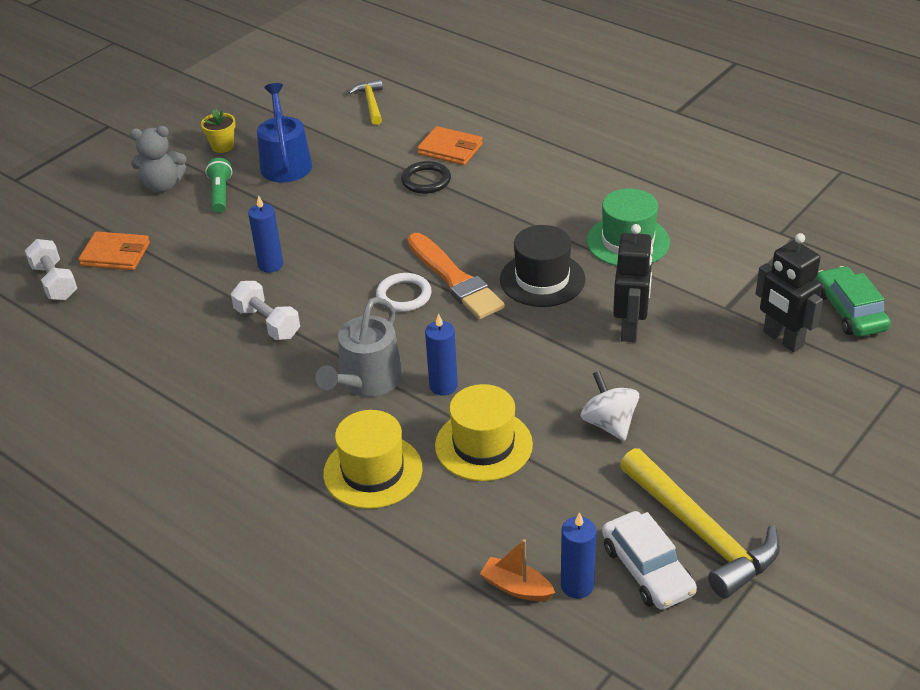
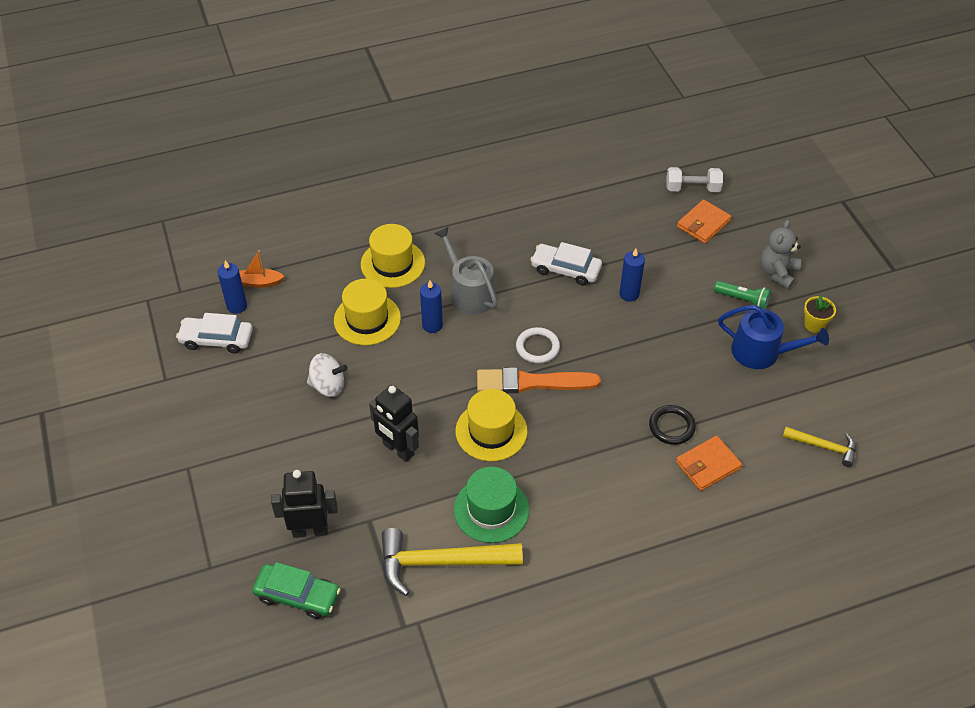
camera: 120 degrees right, 10 degrees up
white dumbbell [231,281,300,340] -> white car [530,242,602,286]
orange boat [480,539,555,601] -> orange boat turned 150 degrees counterclockwise [239,250,285,288]
black hat [500,225,585,307] -> yellow hat [455,389,528,461]
yellow hammer [620,448,780,599] -> yellow hammer moved to [382,528,523,596]

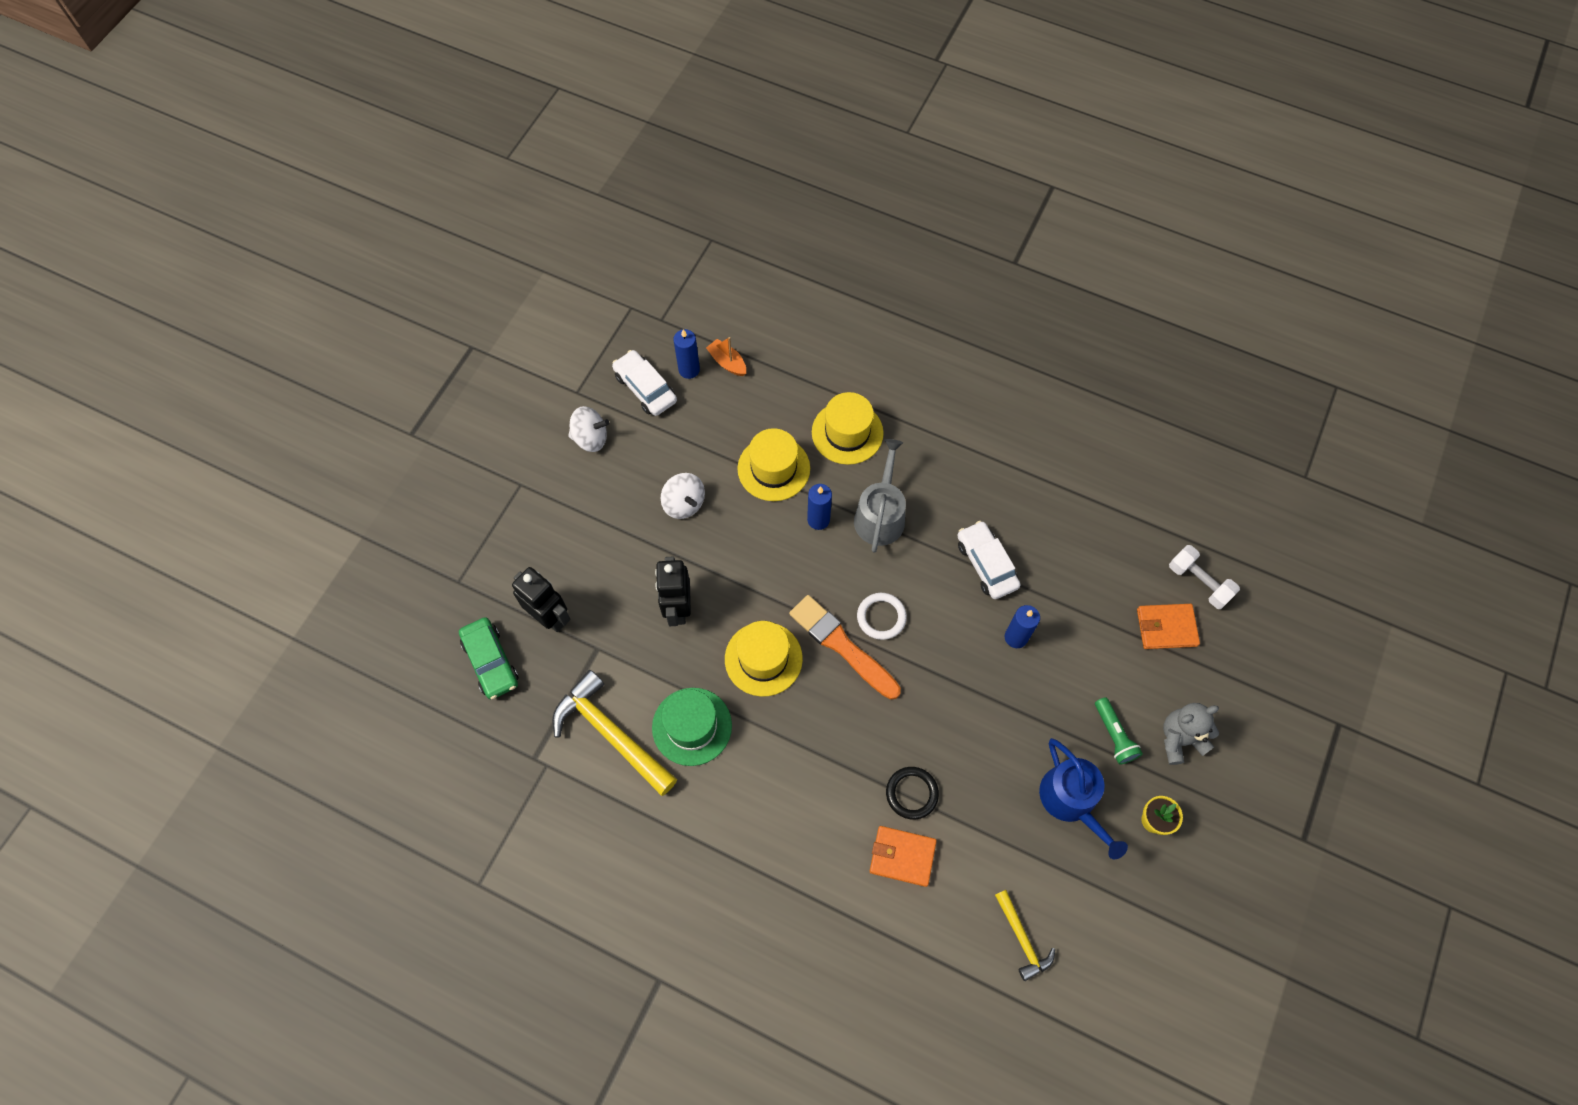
camera: 45 degrees right, 15 degrees up
none -> white spinning top [568,406,609,452]

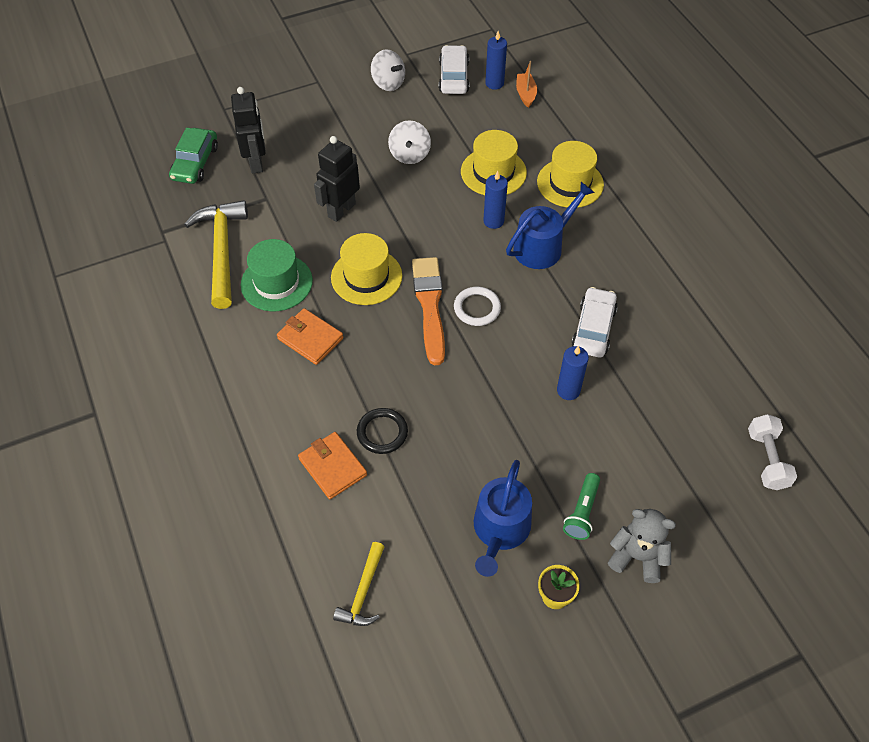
camera: 40 degrees right, 10 degrees down
grey watering can [854,439,906,553] -> blue watering can [506,182,595,269]
orange wallet [1137,604,1200,649] -> orange wallet moved to [277,308,344,365]

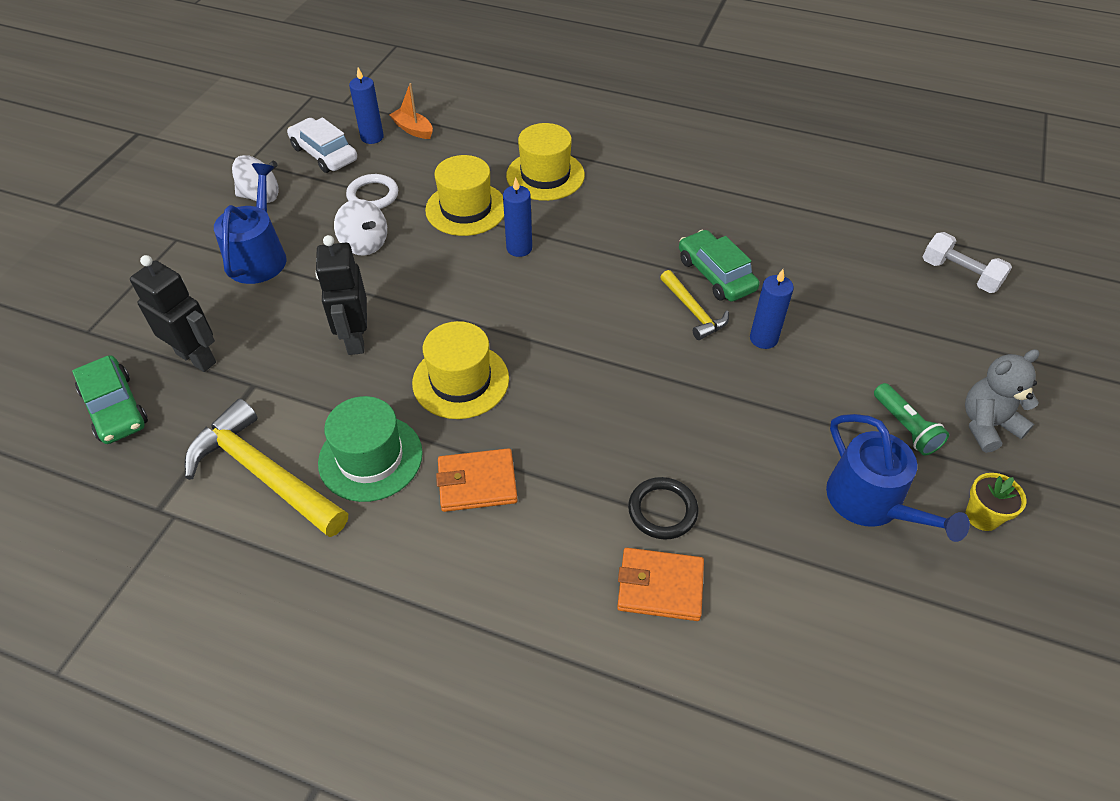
camera: 45 degrees left, 5 degrees down
yellow hammer [333,542,385,626] -> yellow hammer moved to [660,270,729,340]
orange brush [412,257,445,365] -> none
white ring [454,287,501,326] -> white ring moved to [346,174,398,209]
blue watering can [506,182,595,269] -> blue watering can moved to [214,163,287,284]
white car [571,287,618,357] -> green car [679,230,760,302]

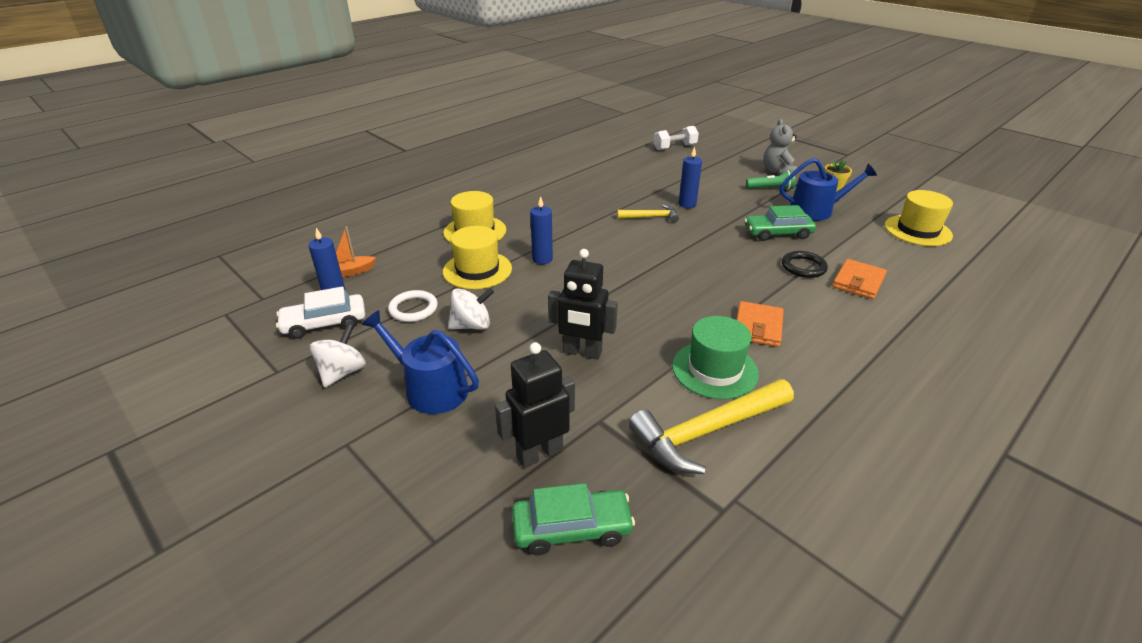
camera: 65 degrees left, 15 degrees down
yellow hat [412,321,509,419] -> yellow hat moved to [885,190,953,246]
green car [679,230,760,302] -> green car moved to [744,205,816,241]

